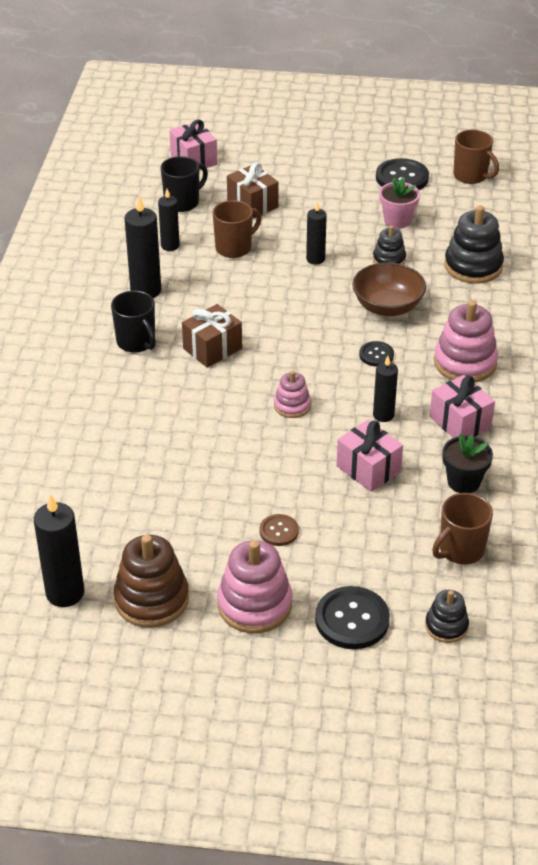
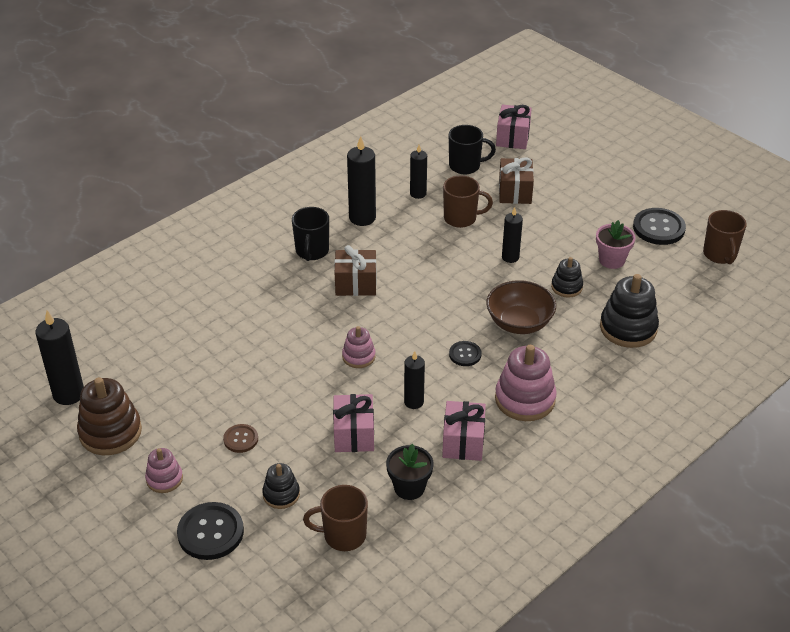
camera: 40 degrees right, 0 degrees up
pink stacking toy [217,540,293,633] -> pink stacking toy [145,448,183,493], size x0.57
black stacking toy [425,590,469,643] -> black stacking toy moved to [262,463,300,509]

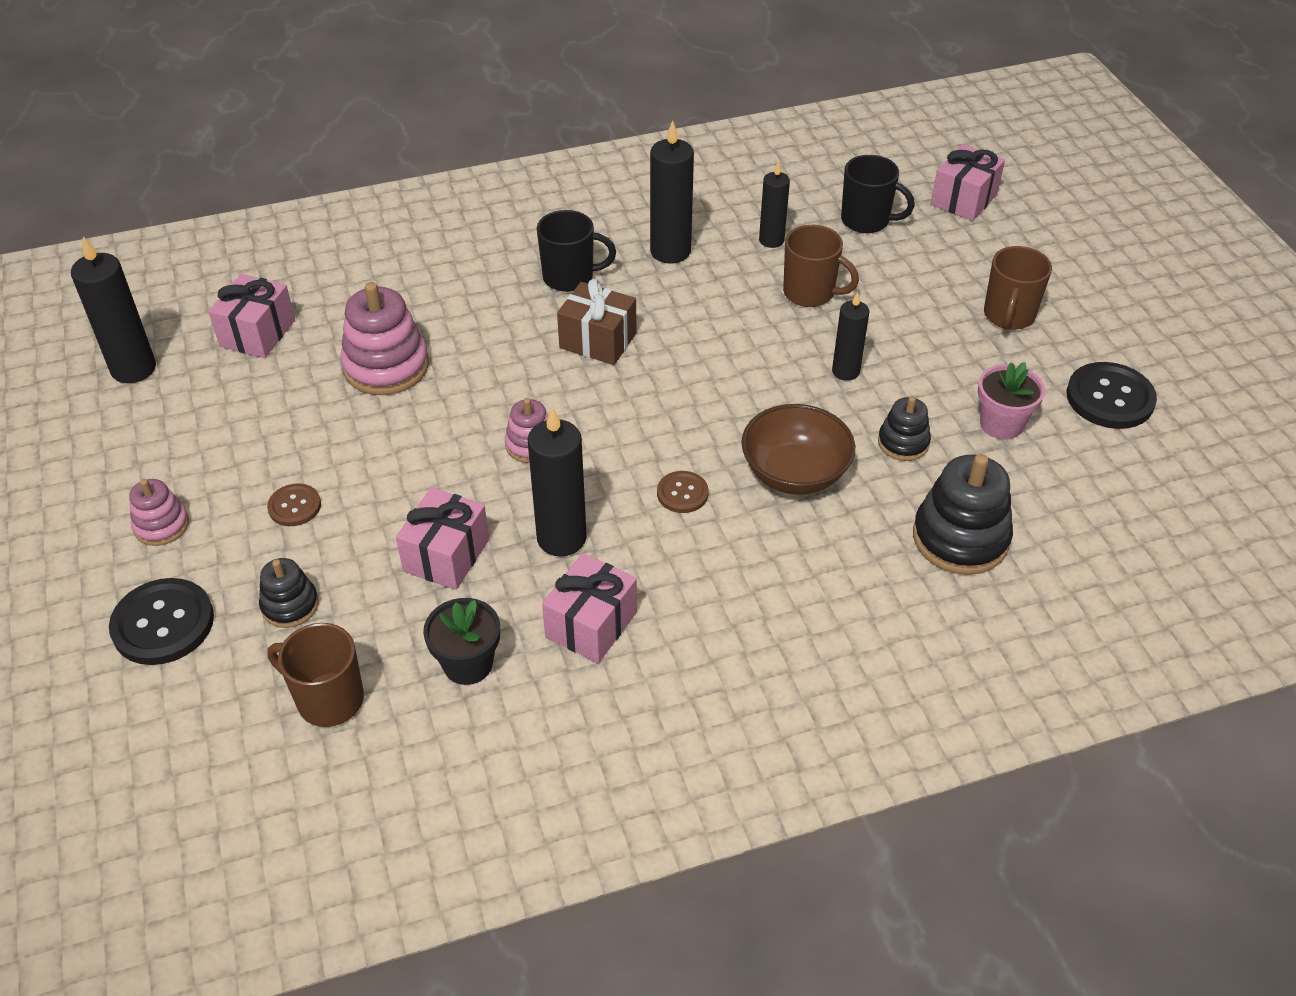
camera: 25 degrees right, 5 degrees up
brown stacking toy [77,377,142,455] -> none
black mug [292,207,329,261] -> black mug turned 120 degrees counterclockwise [537,210,616,292]
black candle [404,351,425,409] -> black candle [527,407,587,557], size x1.60
black button [449,341,481,366] -> brown button [657,471,709,513]
pink stacking toy [495,345,557,421] -> pink stacking toy moved to [340,282,429,395]
brown gift [499,157,534,204] -> none
brown mug [703,210,747,264] -> brown mug moved to [984,246,1052,330]
none -> pink gift [209,274,295,358]

